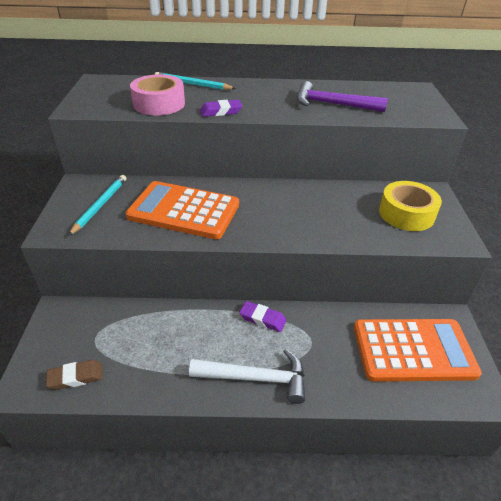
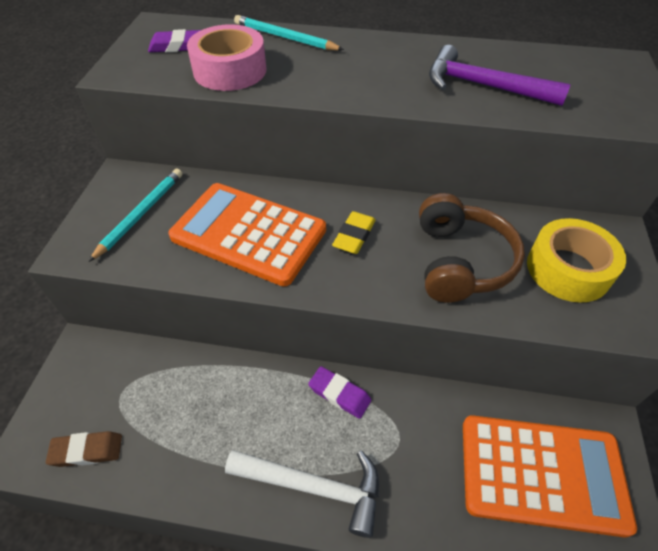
camera: 10 degrees right, 10 degrees up
purple eraser [200,100,243,117] -> purple eraser moved to [148,29,201,52]
none -> yellow eraser [332,211,376,254]
none -> brown headphones [419,193,525,303]

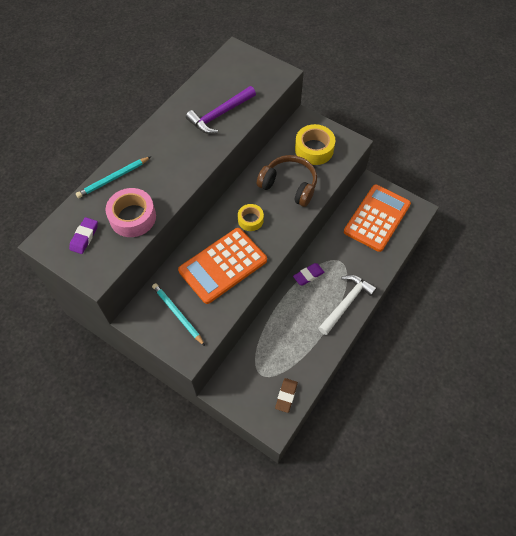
camera: 65 degrees left, 10 degrees up
yellow eraser [332,211,376,254] -> yellow tape [238,204,264,231]

